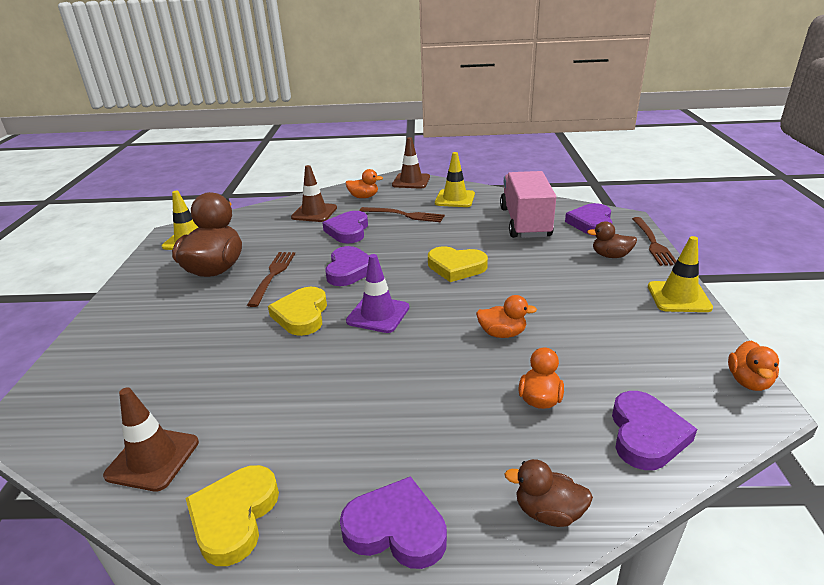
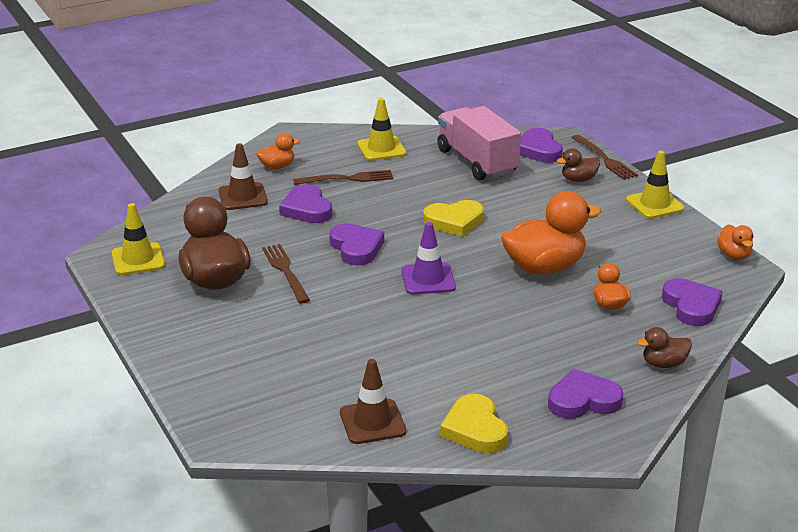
camera: 30 degrees left, 0 degrees up
yellow heart [268,287,327,336] -> none
brown traffic cone [392,137,430,188] -> none
orange duck [476,295,537,338] -> orange duck [501,191,601,275], size x2.02

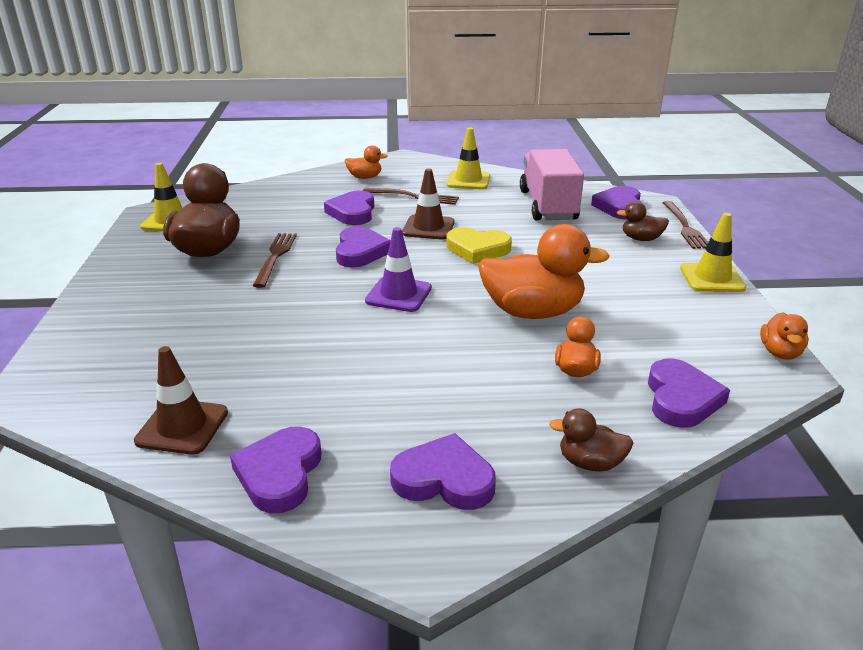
camera: 25 degrees right, 0 degrees up
brown traffic cone [218,143,268,210] -> brown traffic cone moved to [402,168,455,240]
yellow heart [440,394,508,453] -> purple heart [230,426,321,513]

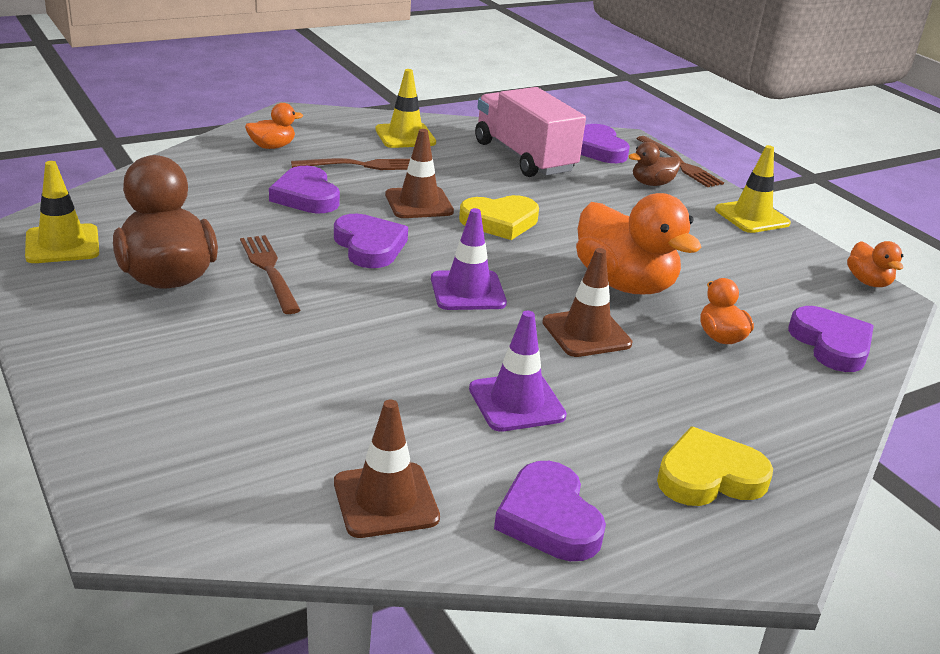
camera: 30 degrees left, 0 degrees up
purple heart [390,433,496,510] -> yellow heart [657,427,773,506]
orange duck [478,224,610,319] -> orange duck turned 75 degrees clockwise [576,193,702,294]
brown duck [549,408,633,471] -> none
none -> purple traffic cone [469,311,567,432]
none -> brown traffic cone [542,248,632,357]

